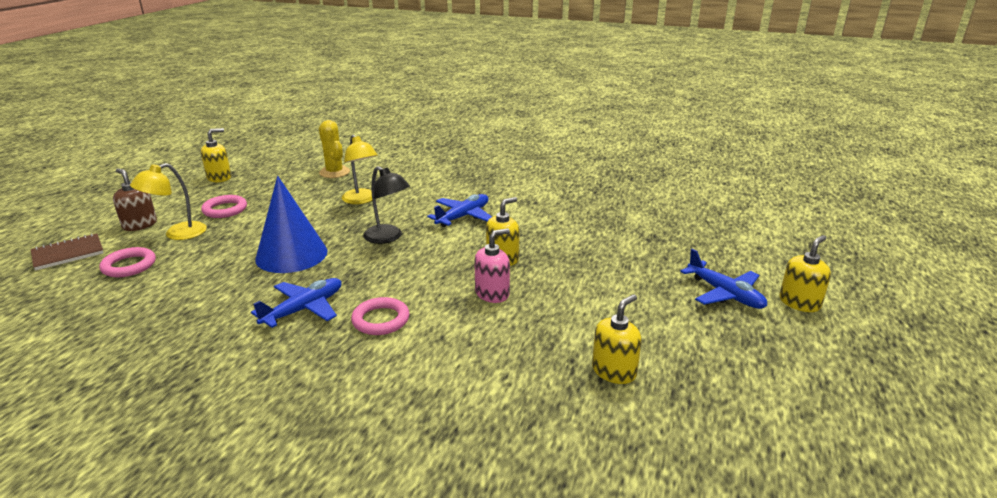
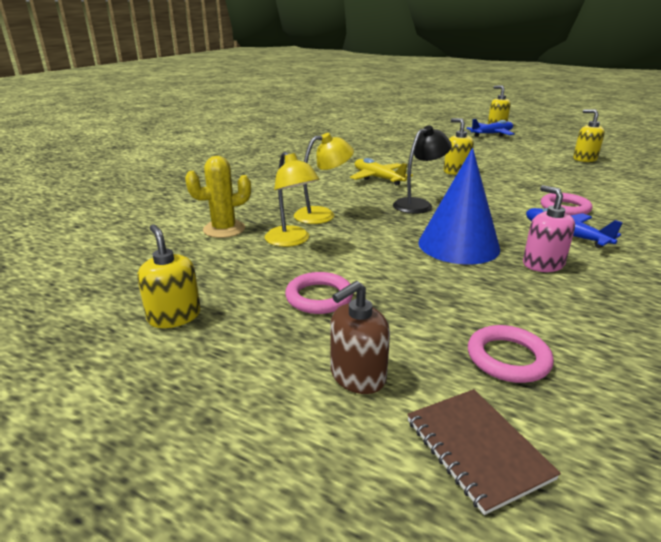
camera: 80 degrees left, 0 degrees up
yellow lamp [130,163,207,240] -> yellow lamp moved to [265,152,320,247]
blue plane [427,194,492,227] -> yellow plane [350,158,413,186]
pink soap dispenser [474,228,510,303] -> pink soap dispenser moved to [523,185,575,272]

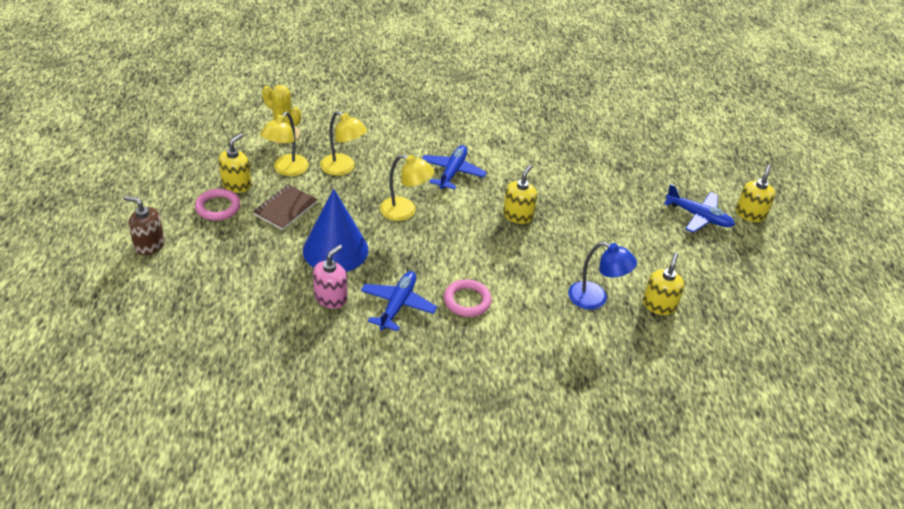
camera: 55 degrees right, 15 degrees up
yellow soap dispenser [137,224,201,328] -> yellow soap dispenser moved to [218,133,251,193]
yellow plane [350,158,413,186] -> blue plane [422,145,487,190]
black lamp [393,125,452,214] -> yellow lamp [380,154,434,221]
brown notebook [407,389,561,515] -> brown notebook moved to [253,184,318,230]
pink ring [468,325,554,383] -> none
none -> blue lamp [568,242,637,310]

